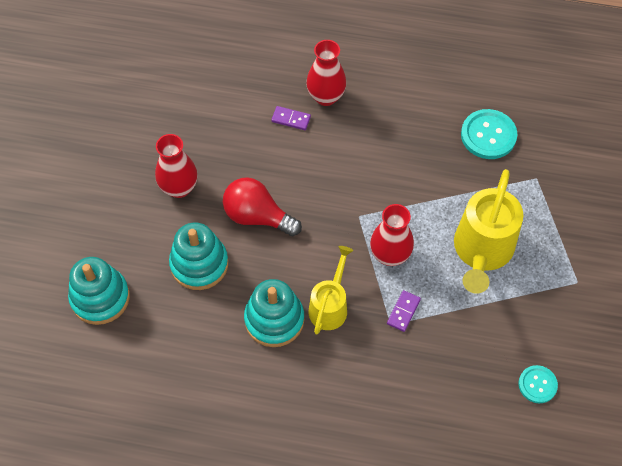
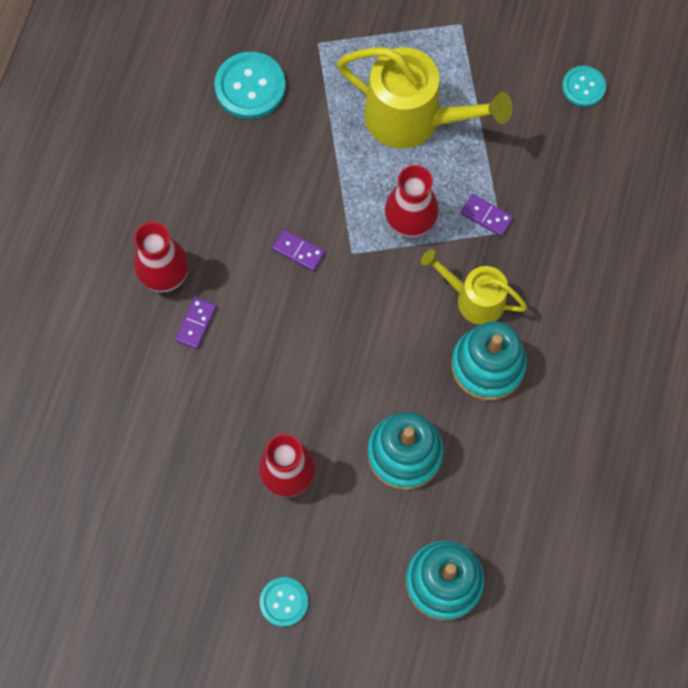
camera: 85 degrees left, 10 degrees up
red light bulb [223,177,302,236] -> none
none -> turquoise button [260,577,308,627]
none -> purple domino [272,229,325,271]

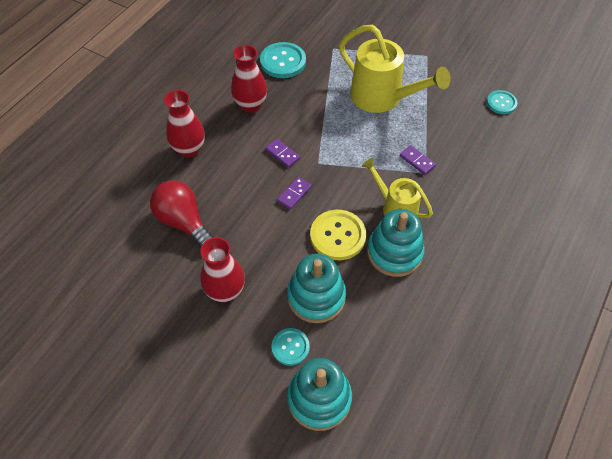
camera: 15 degrees right, 15 degrees down
purple domino [175,297,216,349] -> purple domino moved to [277,177,312,209]
turquoise button [260,577,308,627] -> turquoise button moved to [272,328,310,366]
red vase [385,165,439,238] -> red vase moved to [231,45,267,113]
none -> red light bulb [150,180,213,248]
none -> yellow button [310,210,366,260]

